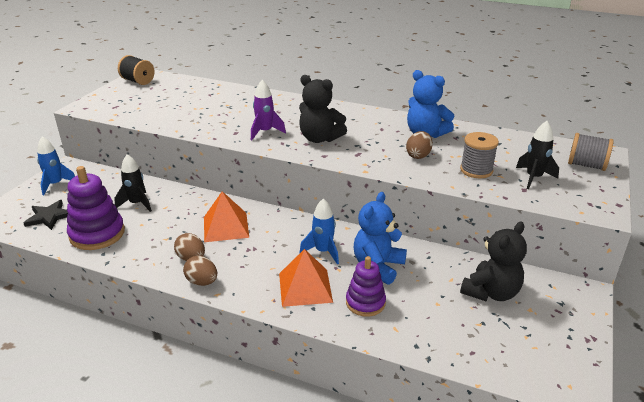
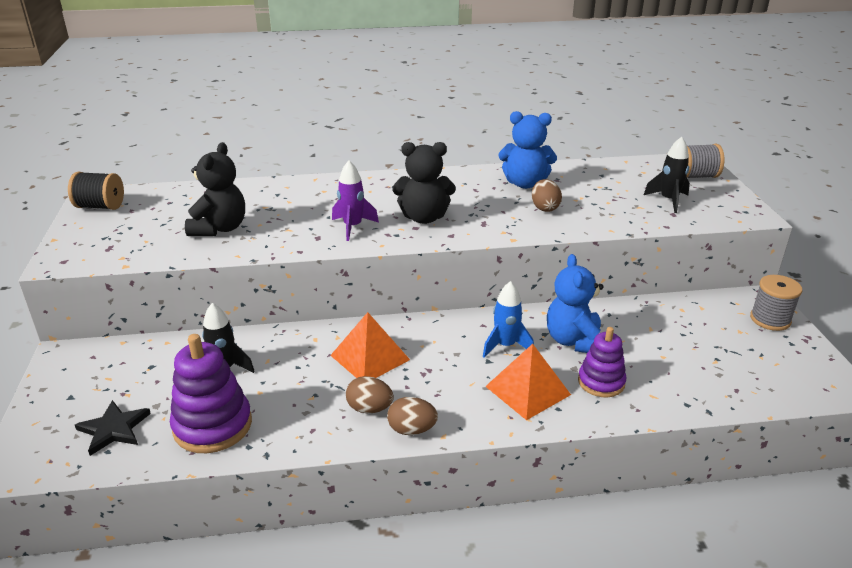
camera: 30 degrees left, 0 degrees up
blue rocket [37,137,75,195] -> none
grey spool [460,132,499,179] -> grey spool moved to [750,275,802,331]
black teddy bear [460,222,527,301] -> black teddy bear moved to [185,142,245,236]

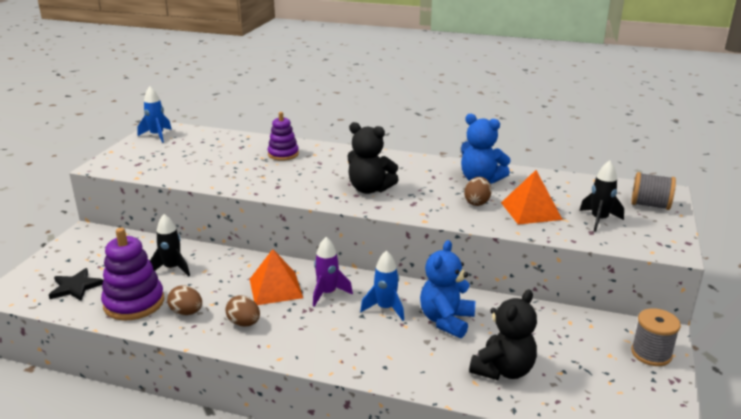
camera: 25 degrees right, 5 degrees down
black spool [68,172,124,210] -> blue rocket [137,86,172,143]
black teddy bear [185,142,245,236] -> black teddy bear moved to [469,289,537,380]
purple rocket [332,161,379,241] -> purple rocket moved to [313,237,353,307]
brown egg [387,397,438,435] -> brown egg moved to [167,285,202,315]
orange pyramid [485,344,571,420] -> orange pyramid moved to [501,170,563,225]
purple stacking toy [578,327,626,397] -> purple stacking toy moved to [268,112,299,161]

